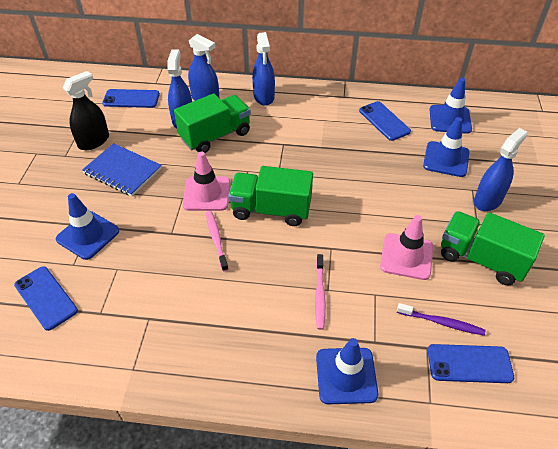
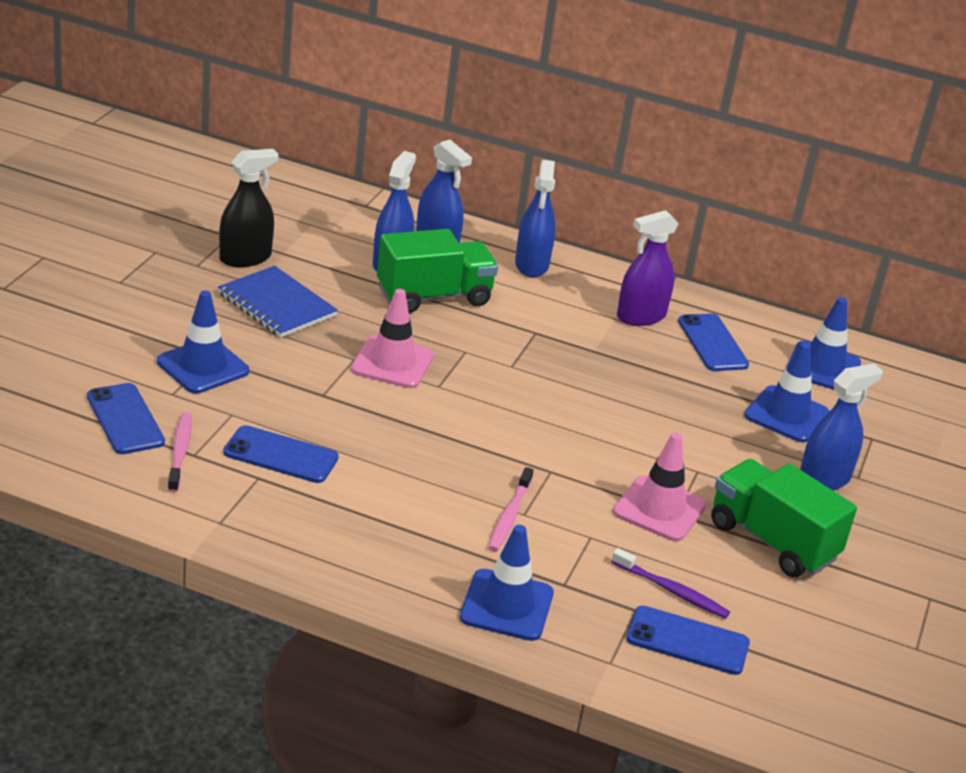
camera: 10 degrees right, 15 degrees down
blue phone [102,89,160,108] -> blue phone moved to [223,425,339,483]
pink toothbrush [206,211,229,271] -> pink toothbrush moved to [168,412,192,493]
green truck [228,166,313,226] -> none
none -> purple spray bottle [617,210,679,326]

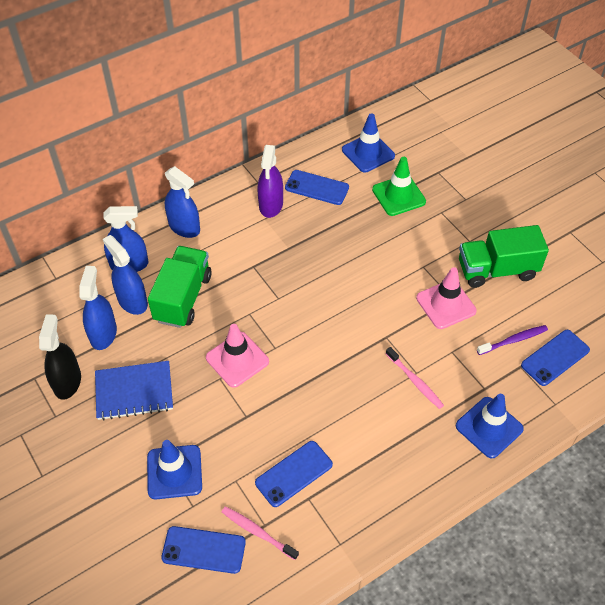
camera: 50 degrees left, 20 degrees up
blue traffic cone [744,342,830,442] -> green traffic cone [372,157,426,216]
blue spray bottle [800,364,883,491] -> blue spray bottle moved to [79,266,117,350]

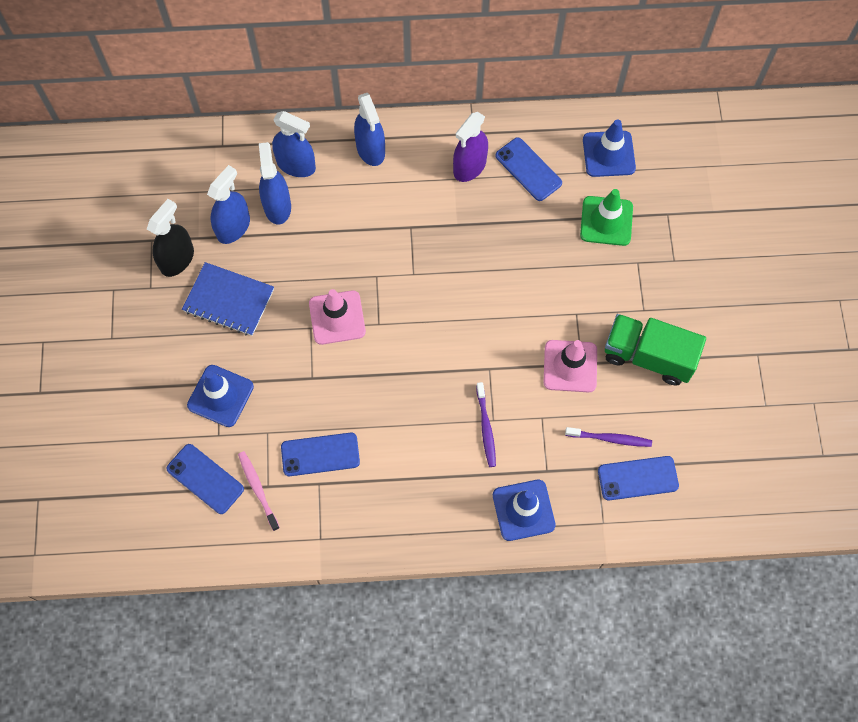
camera: 30 degrees right, 15 degrees up
green truck [148,246,211,328] -> none
pink toothbrush [386,347,444,409] -> purple toothbrush [476,382,496,467]

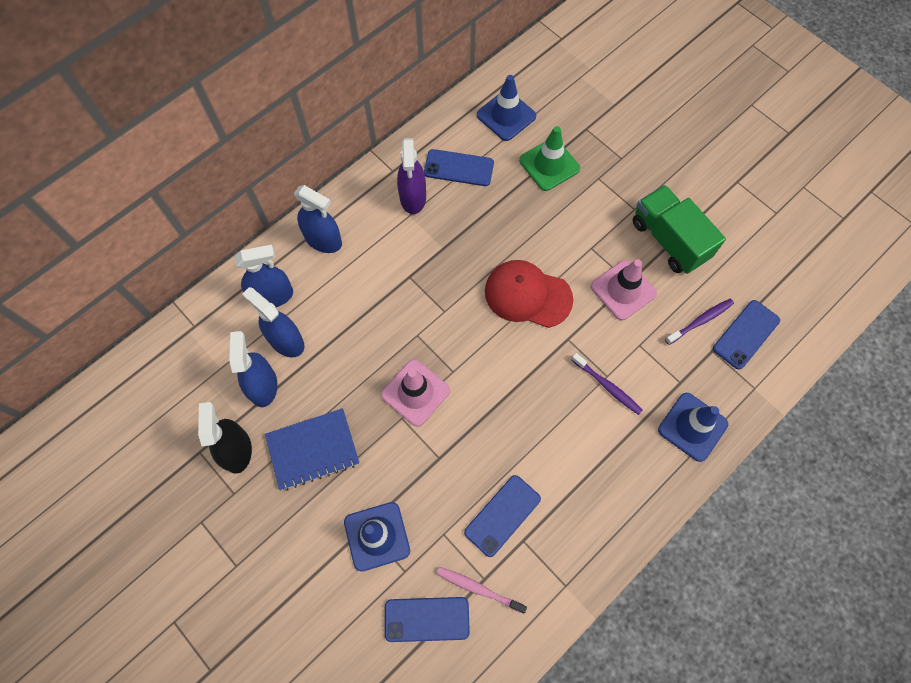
camera: 40 degrees left, 0 degrees up
green truck [605,314,706,386] -> green truck turned 75 degrees clockwise [633,185,726,274]
none -> red cap [485,260,573,328]

